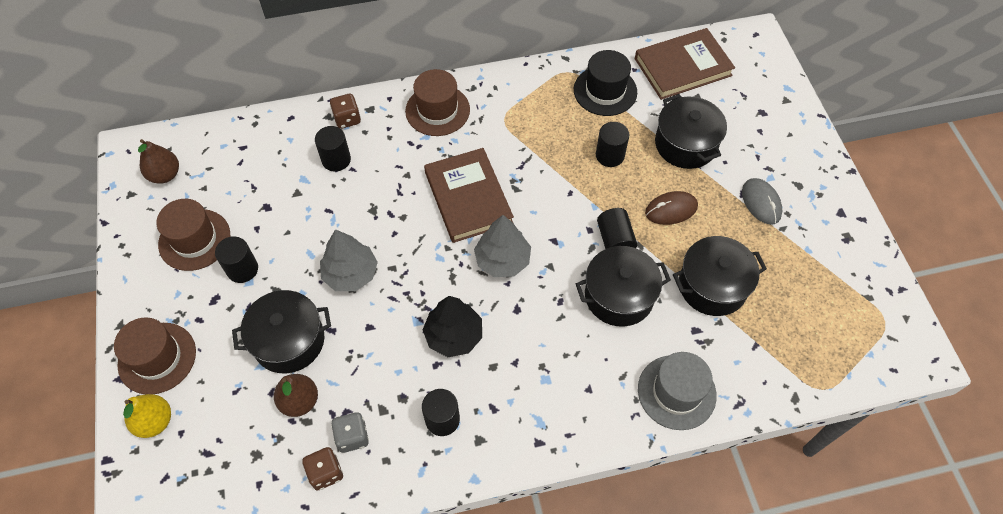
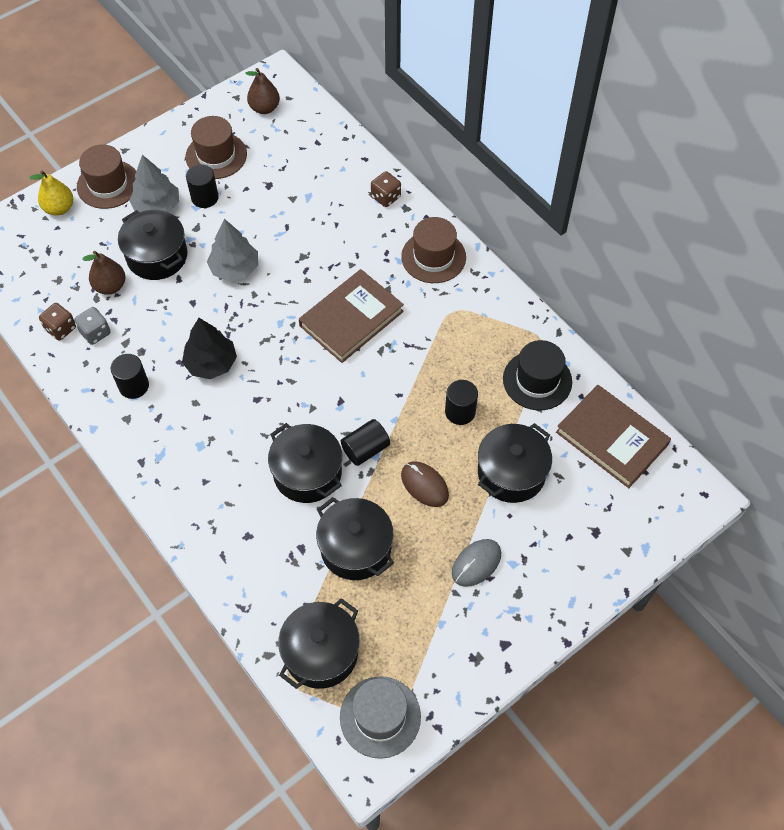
camera: 65 degrees right, 0 degrees up
black cylinder [315,126,351,172] -> none
grey tree [474,215,531,277] -> grey tree moved to [129,155,179,212]
grey hat [638,352,717,430] -> grey hat moved to [340,676,421,759]
none -> black pot [278,598,360,689]

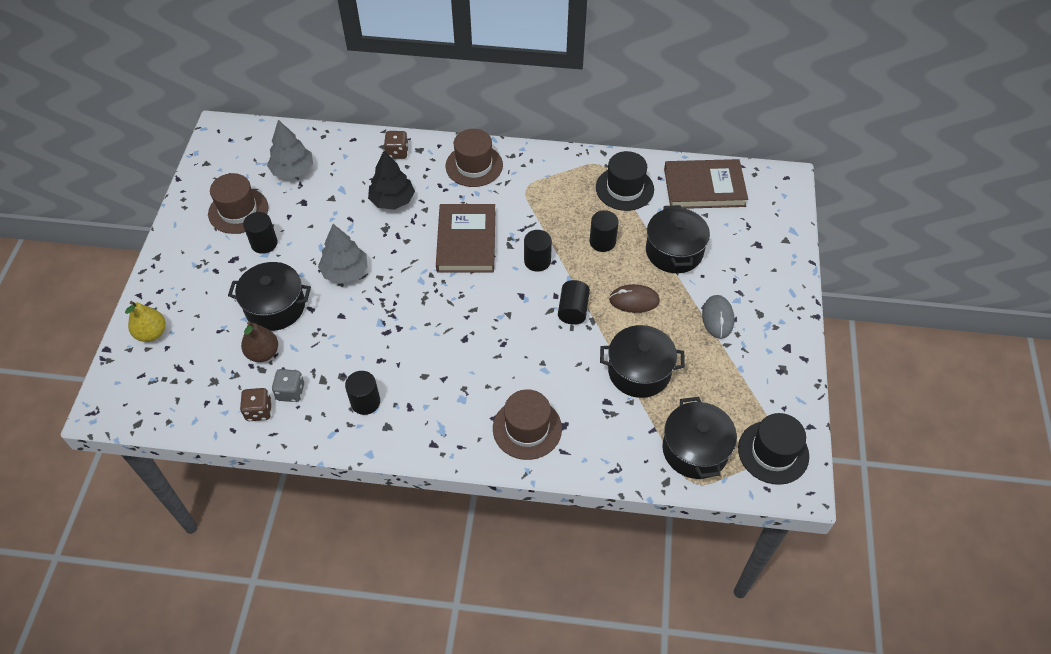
camera: 45 degrees left, 5 degrees down
brown hat [77,145,136,209] -> brown hat moved to [493,389,562,460]
grey tree [129,155,179,212] -> grey tree moved to [267,120,313,179]
black tree [182,318,237,379] -> black tree moved to [368,151,415,210]
brown pear [245,68,280,114] -> none
black pot [268,423,342,503] -> none
grey hat [340,676,421,759] -> black hat [738,413,809,485]
none -> black cylinder [524,230,552,272]

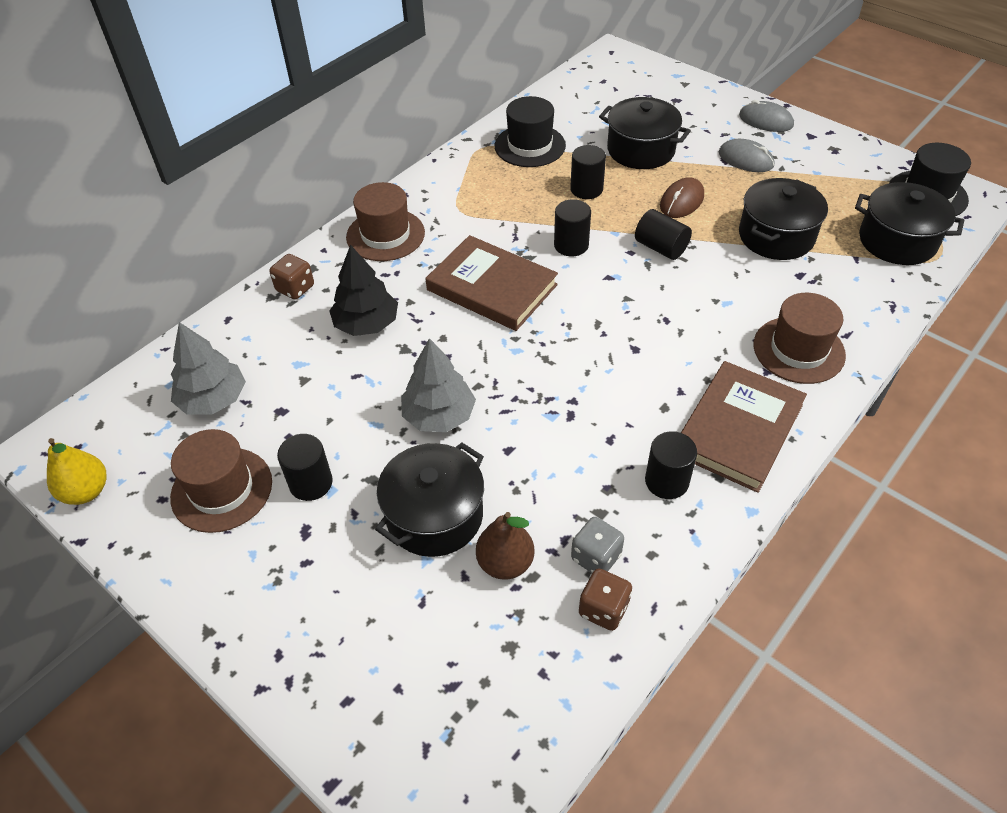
camera: 55 degrees left, 5 degrees down
yellow pear [125,301,166,342] -> yellow pear moved to [47,438,106,505]
brown book [664,159,748,209] -> brown book moved to [681,361,807,493]
none -> grey mouse [739,100,794,132]

